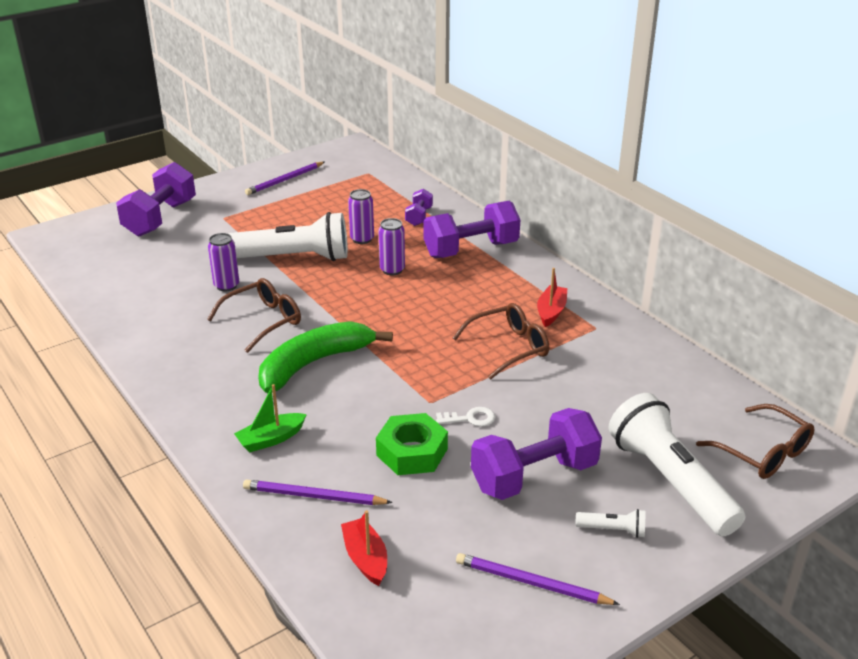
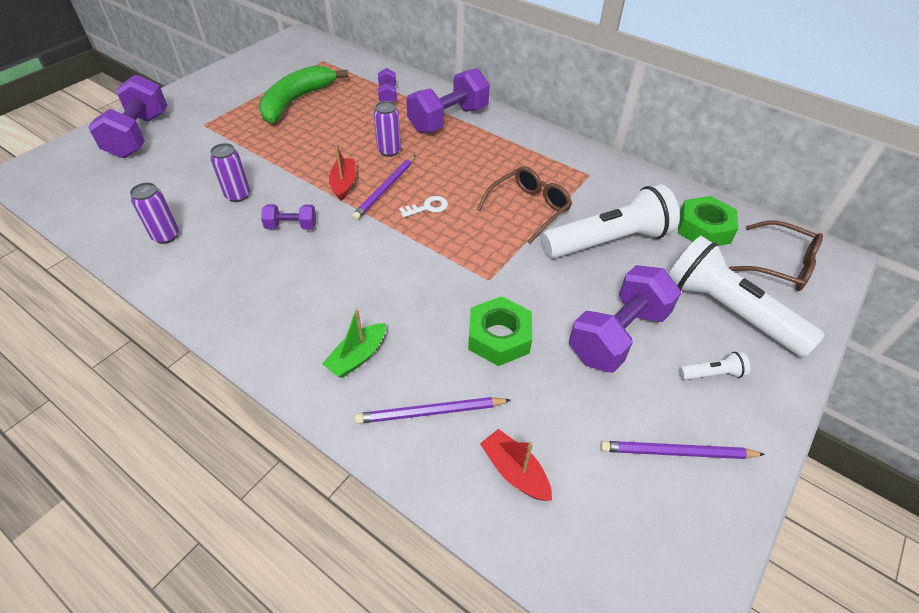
camera: 20 degrees left, 15 degrees up
brown glasses [207,278,301,353] -> purple dumbbell [261,204,316,230]
white flashlight [228,212,348,261] -> white flashlight moved to [541,184,680,259]
purple pencil [245,162,325,195] -> purple pencil moved to [352,155,416,220]
green banana [258,321,393,393] -> green banana moved to [259,65,349,123]
purple can [348,189,374,244] -> purple can moved to [130,182,179,244]
white key [436,407,495,427] -> white key moved to [399,196,448,218]
red boat [537,268,567,327] -> red boat moved to [329,144,356,201]
none -> green nut [678,196,738,246]

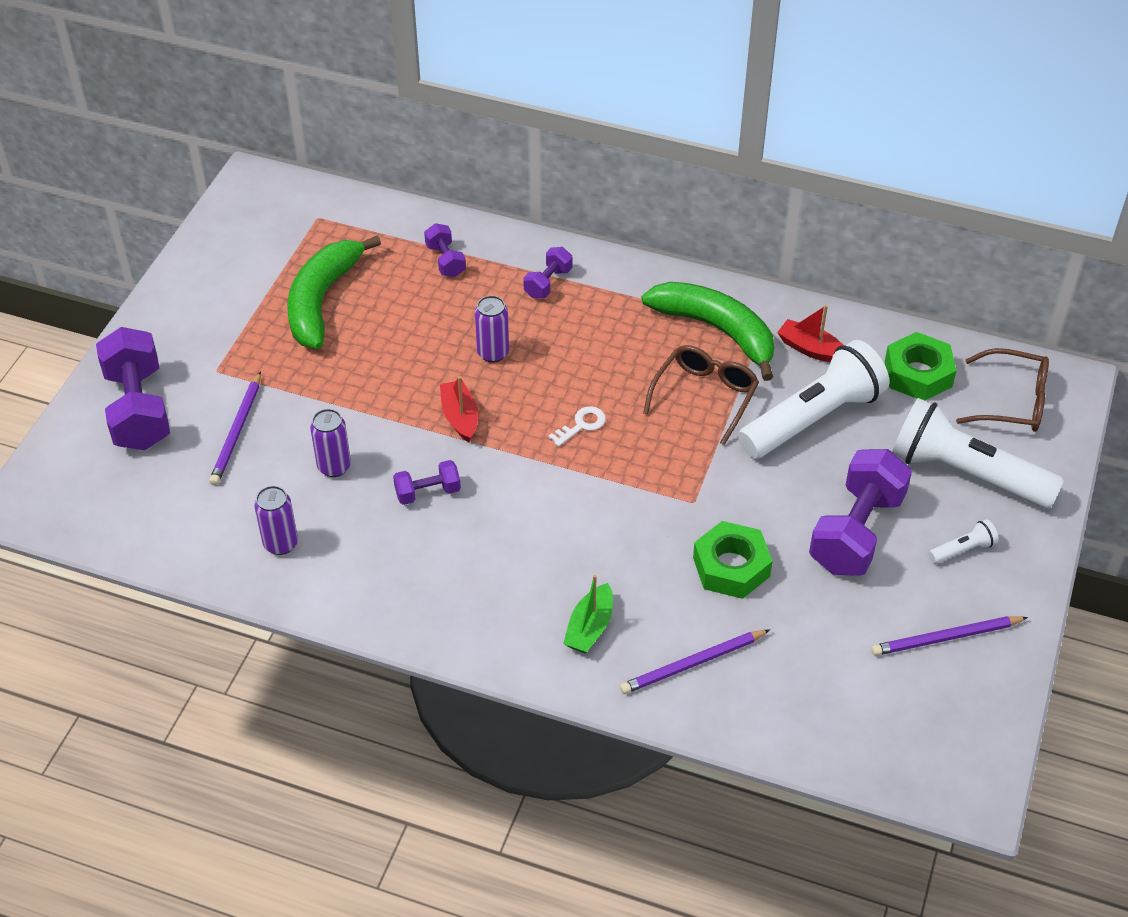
camera: 15 degrees left, 0 degrees up
purple pencil [352,155,416,220] -> purple pencil moved to [209,371,261,485]
purple dumbbell [406,68,490,133] -> purple dumbbell [523,247,572,299], size x0.50
red boat [480,429,552,501] -> red boat moved to [777,305,844,362]
none -> green banana [642,282,774,381]

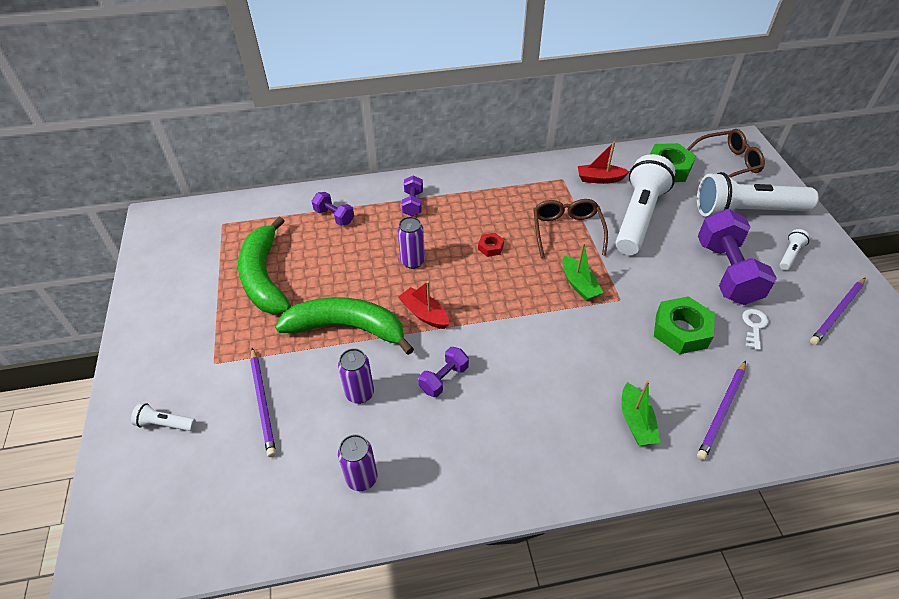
camera: 30 degrees left, 0 degrees up
purple dumbbell [96,327,170,450] -> white flashlight [131,403,196,431]
white key [548,406,606,447] -> white key moved to [742,309,768,350]
green banana [642,282,774,381] -> green banana moved to [275,297,414,355]
none -> red nut [478,233,504,257]
none -> green boat [563,243,604,301]

